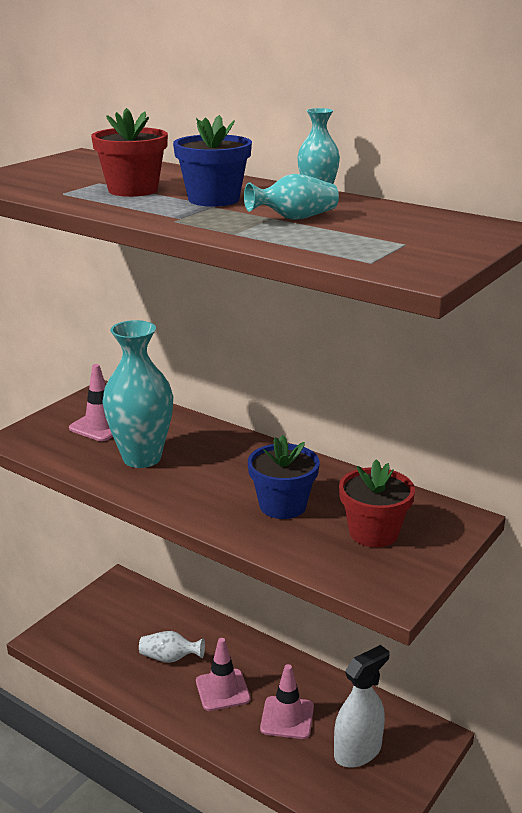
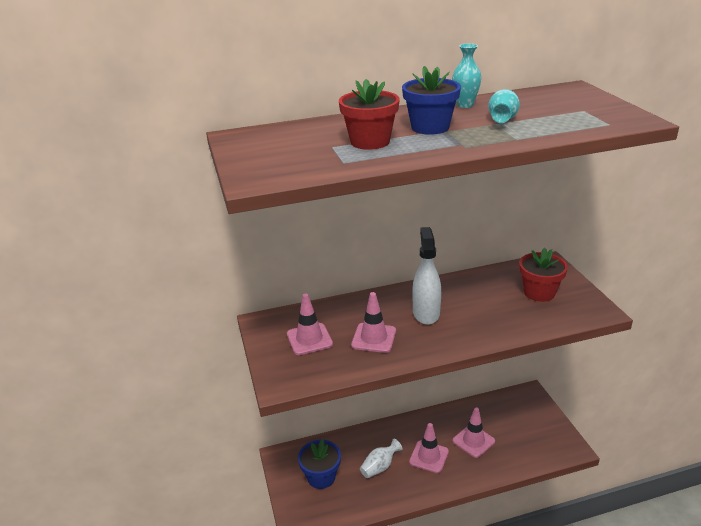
camera: 50 degrees left, 5 degrees up
turquoise vase [102,320,173,468] -> pink traffic cone [351,292,396,353]
blue flower pot [248,435,320,519] -> blue flower pot moved to [298,439,341,489]
white spray bottle [334,645,389,768] -> white spray bottle moved to [412,227,441,325]

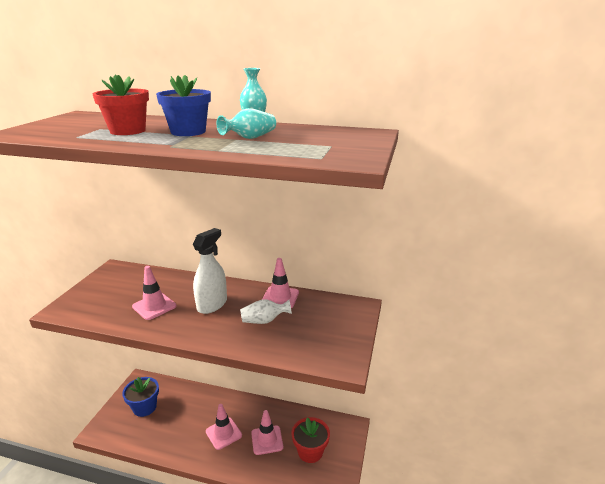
camera: 30 degrees right, 5 degrees down
pink traffic cone [287,293,333,355] -> pink traffic cone moved to [262,258,299,308]
white vase [360,439,403,478] -> white vase moved to [240,299,292,324]
red flower pot [519,248,568,302] -> red flower pot moved to [292,417,330,463]

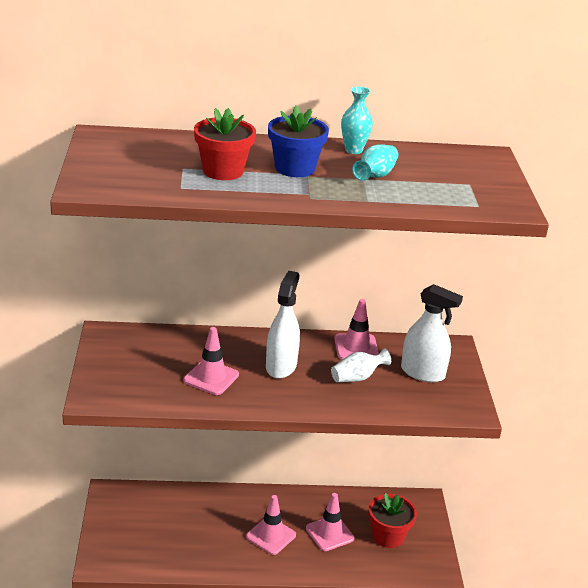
camera: 20 degrees left, 5 degrees up
blue flower pot [122,377,159,417] -> none
none -> white spray bottle [401,284,463,383]

